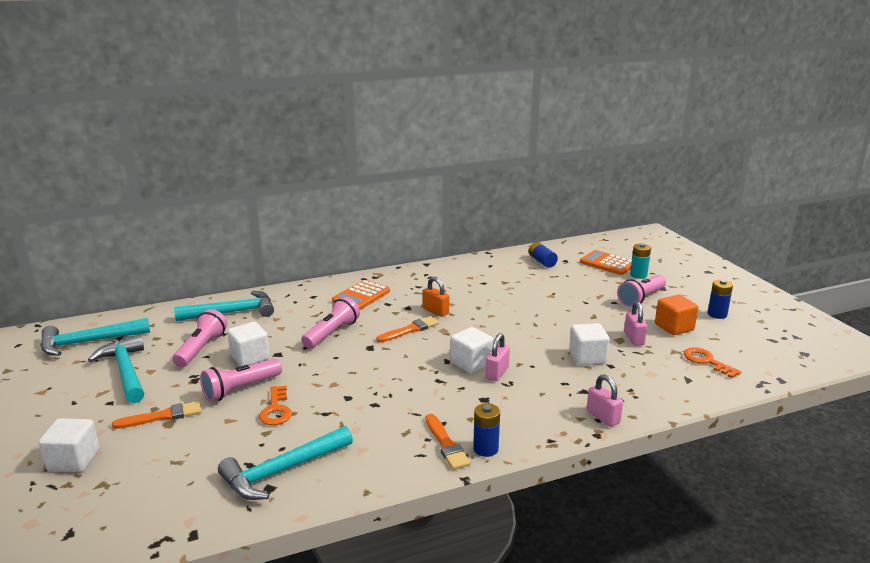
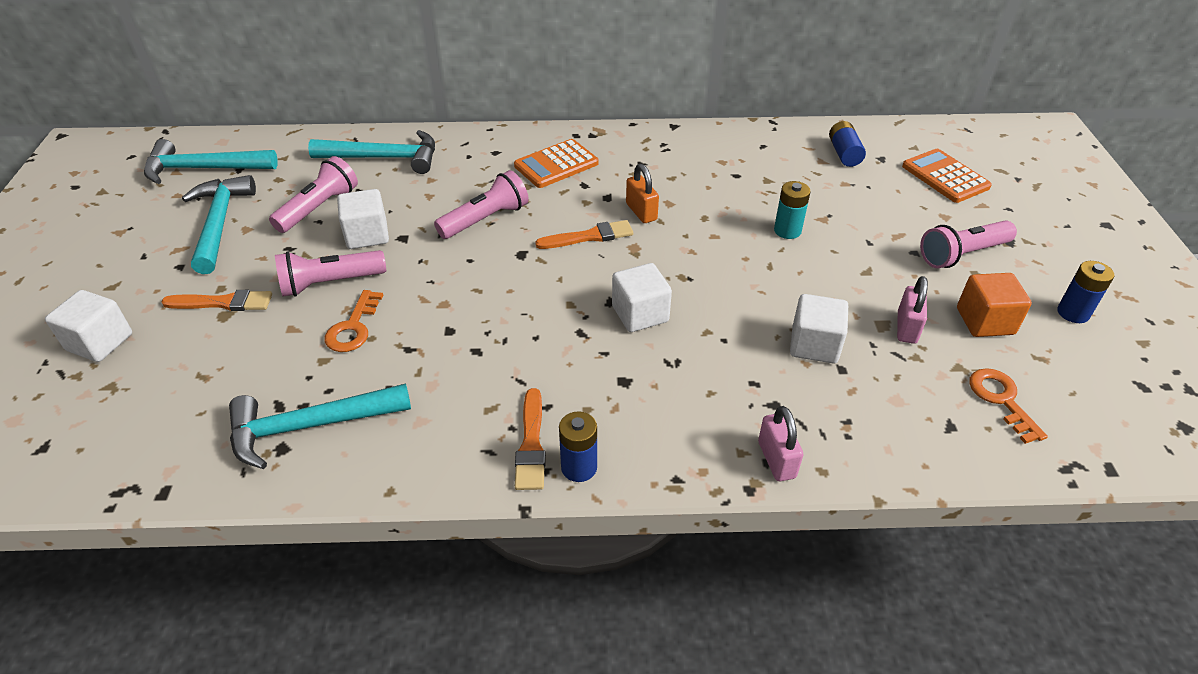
camera: 20 degrees right, 20 degrees up
pink padlock [485,333,510,381] -> none
turquoise battery [630,243,651,279] -> turquoise battery moved to [774,181,811,239]

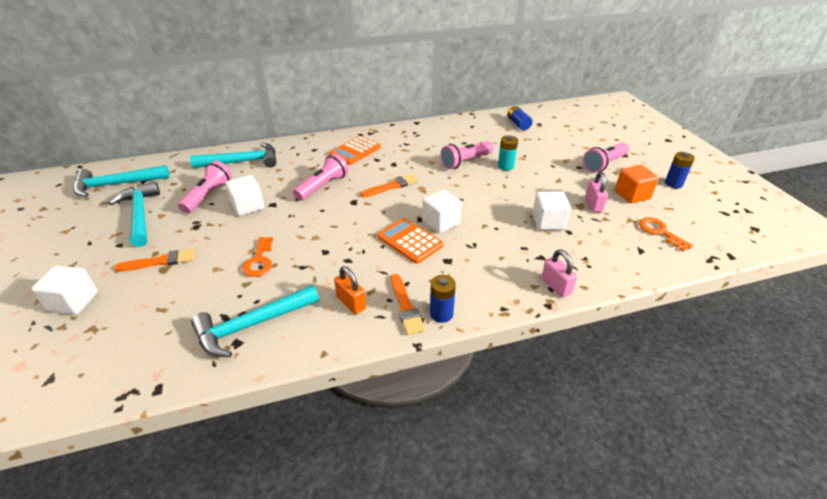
camera: 15 degrees left, 5 degrees down
pink flashlight [275,250,386,297] -> pink flashlight moved to [440,141,494,169]
orange padlock [626,164,659,223] -> orange padlock moved to [334,266,366,314]
orange calculator [902,149,992,203] -> orange calculator moved to [377,218,444,264]

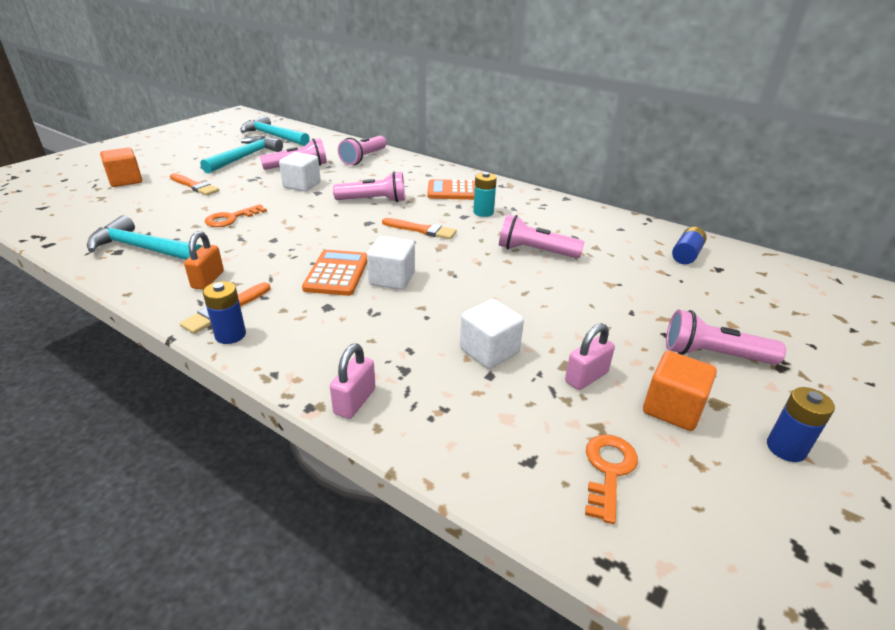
camera: 50 degrees right, 5 degrees down
white cube [31,266,98,315] -> orange cube [100,147,142,187]
turquoise hammer [190,143,277,168] -> pink flashlight [338,136,387,165]
turquoise battery [498,136,518,171] -> turquoise battery moved to [473,172,497,217]

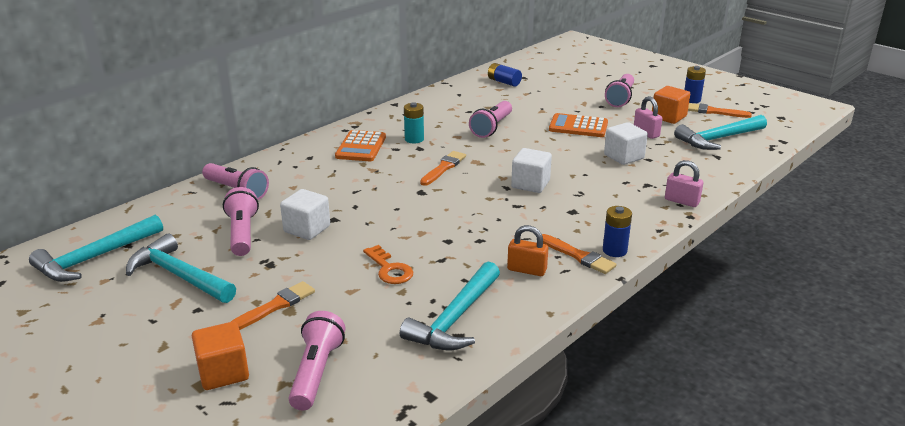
camera: 80 degrees left, 5 degrees down
orange calculator [302,250,367,296] -> orange calculator moved to [549,113,608,137]
pink flashlight [333,171,405,202] -> pink flashlight moved to [289,311,345,410]
orange key [585,434,638,524] -> turquoise hammer [674,115,767,150]
none -> orange brush [688,103,752,118]

